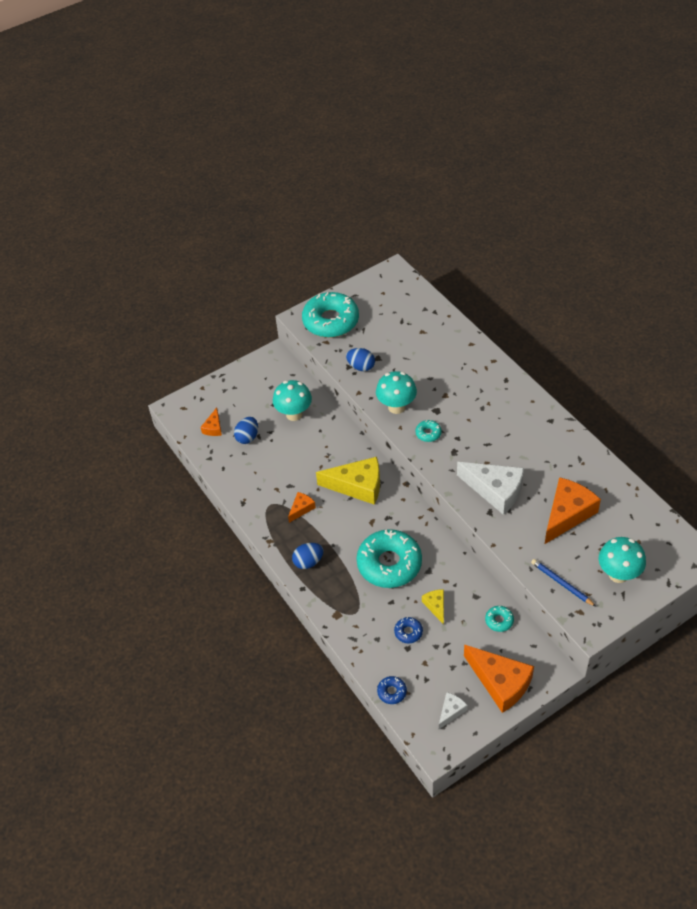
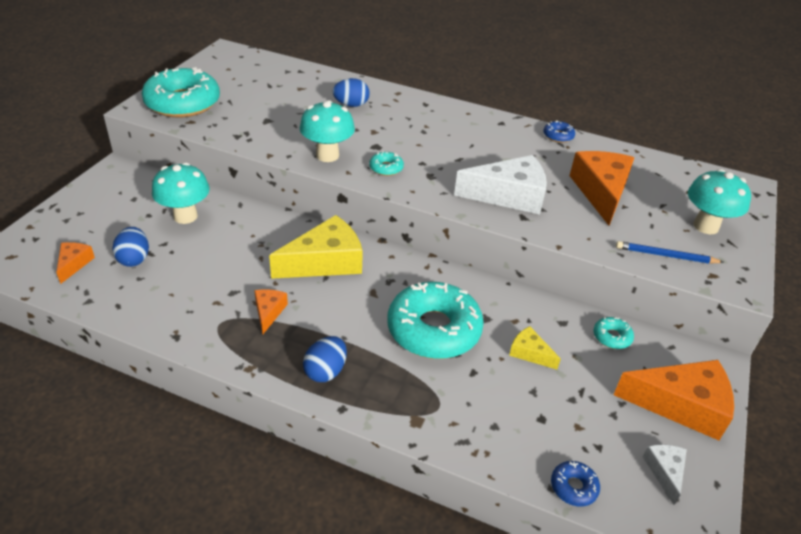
camera: 40 degrees left, 10 degrees down
orange cheese [200,407,222,436] -> orange cheese turned 150 degrees counterclockwise [56,242,95,284]
blue egg [346,348,375,371] -> blue egg moved to [333,78,370,107]
blue donut [394,617,423,643] -> blue donut moved to [543,121,575,143]

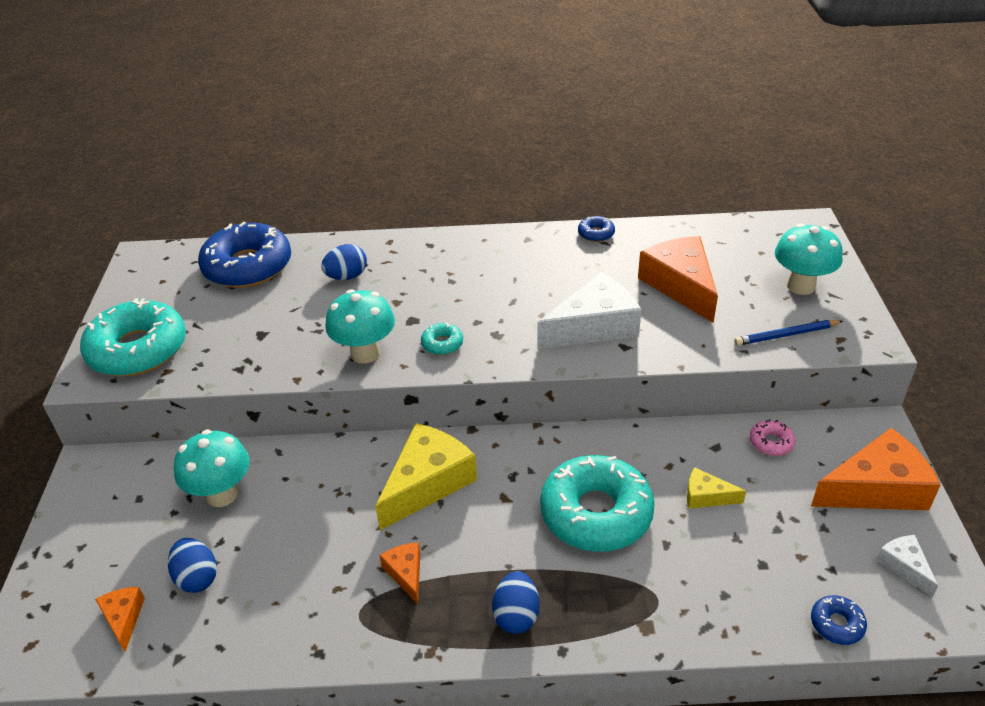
camera: 20 degrees left, 0 degrees up
turquoise donut [594,317,634,349] -> pink donut [750,419,796,456]
none -> blue donut [198,222,291,288]

